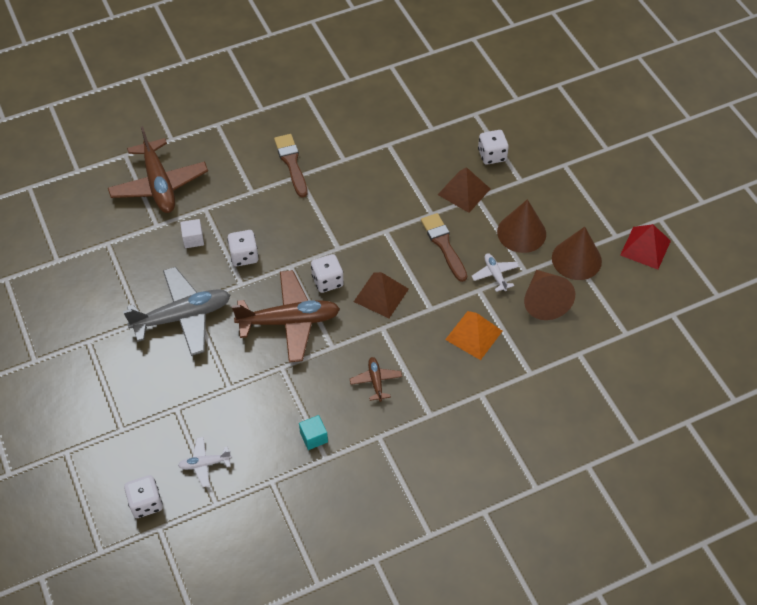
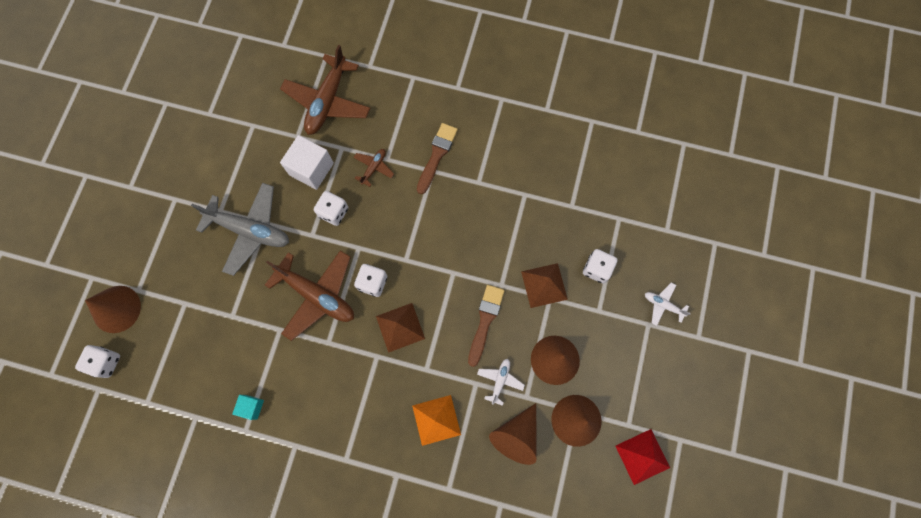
camera: 40 degrees right, 20 degrees up
white plane [178,437,232,487] -> white plane moved to [645,282,691,326]
white cube [180,219,204,248] -> white cube [280,135,334,190], size x1.85
brown plane [350,357,402,402] -> brown plane moved to [354,149,394,187]
none -> brown cone [85,286,141,333]

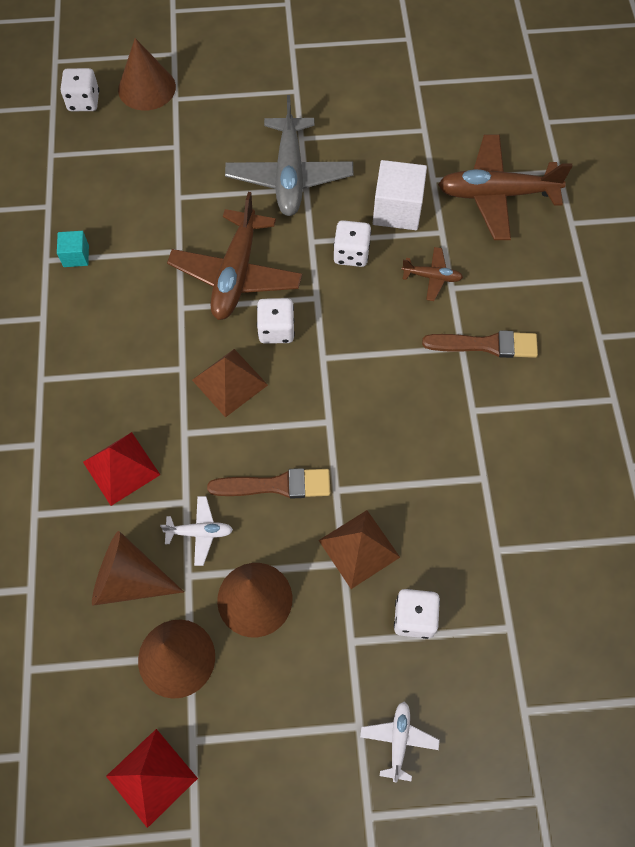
camera: 70 degrees right, 10 degrees down
orange pyramid [412,395,461,446] -> red pyramid [83,432,160,506]

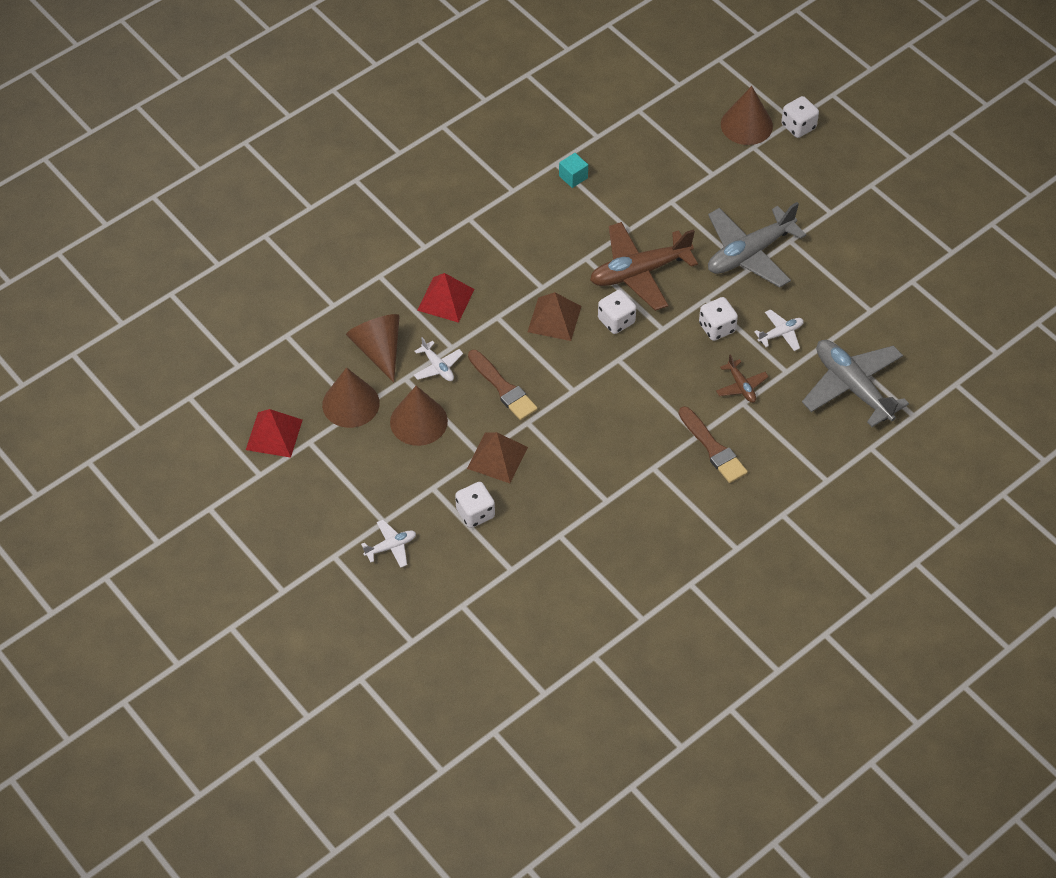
camera: 55 degrees right, 10 degrees down
white dice [60,68,99,111] -> white dice moved to [781,96,819,138]
white cube [373,160,427,230] -> white plane [754,309,804,351]
brown plane [438,135,572,240] -> grey plane [802,340,909,427]

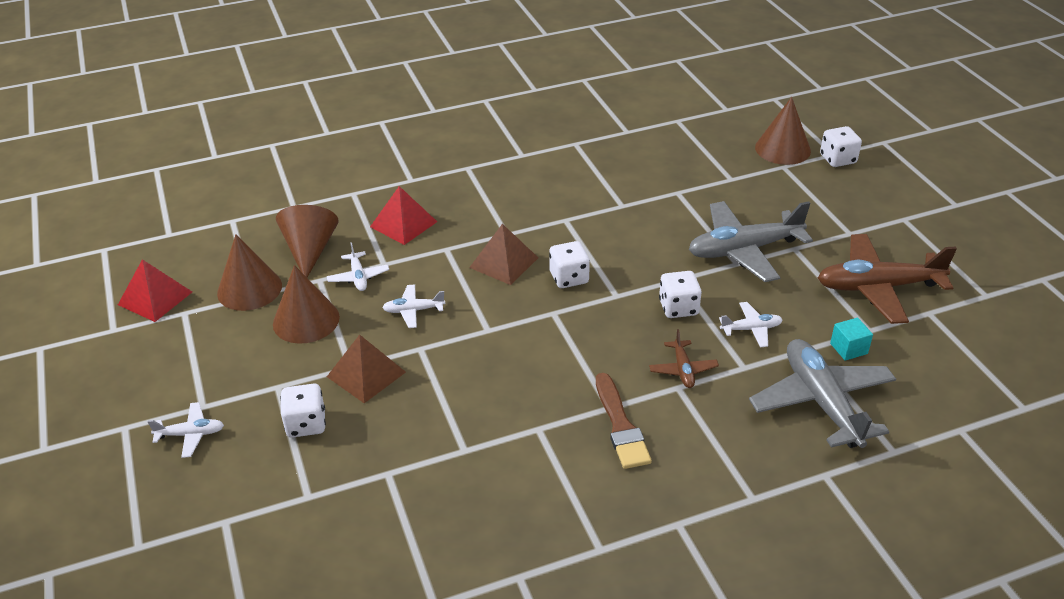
camera: 20 degrees right, 15 degrees down
brown brush [468,350,538,420] -> white plane [382,284,445,328]
turquoise cube [559,153,588,188] -> turquoise cube moved to [830,317,873,361]
brown plane [590,222,698,311] -> brown plane moved to [818,234,957,324]

